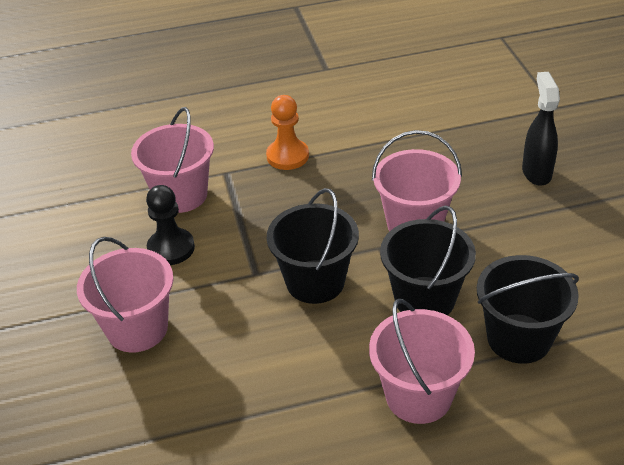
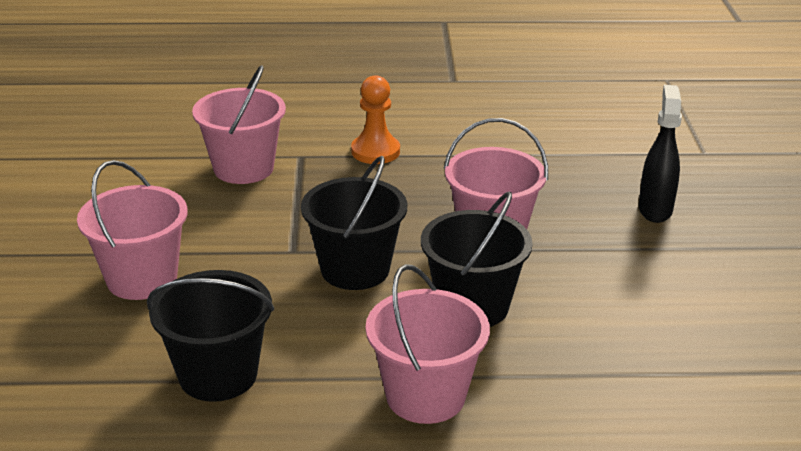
camera: 10 degrees right, 10 degrees down
black pawn [146,185,195,265] -> none
black bucket [477,255,579,364] -> black bucket moved to [147,270,274,402]

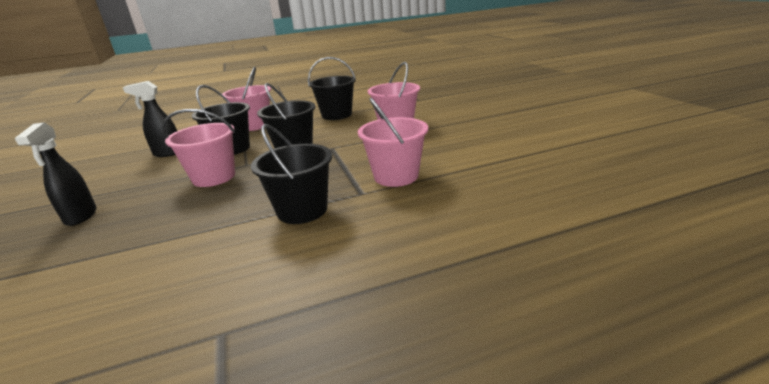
camera: 165 degrees right, 5 degrees down
orange pawn [351,75,400,164] -> black bucket [251,124,332,224]
none -> black spray bottle [123,81,177,157]

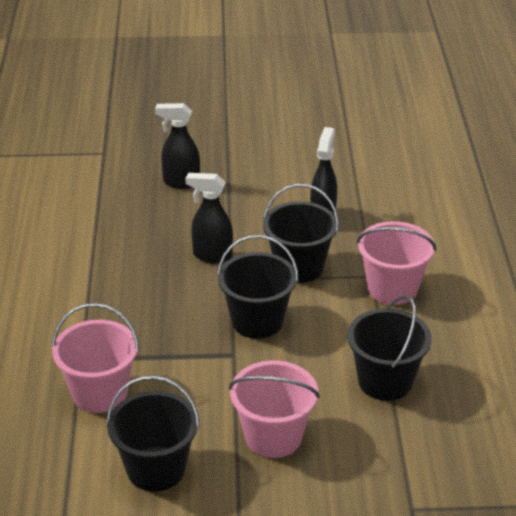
camera: 105 degrees right, 10 degrees up
pink bucket [162,109,235,187] -> black spray bottle [186,173,233,264]
black bucket [251,124,332,224] -> black bucket moved to [106,375,200,491]

